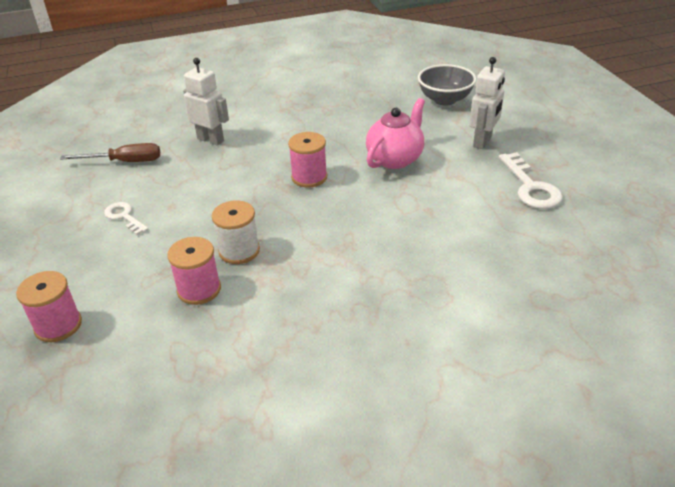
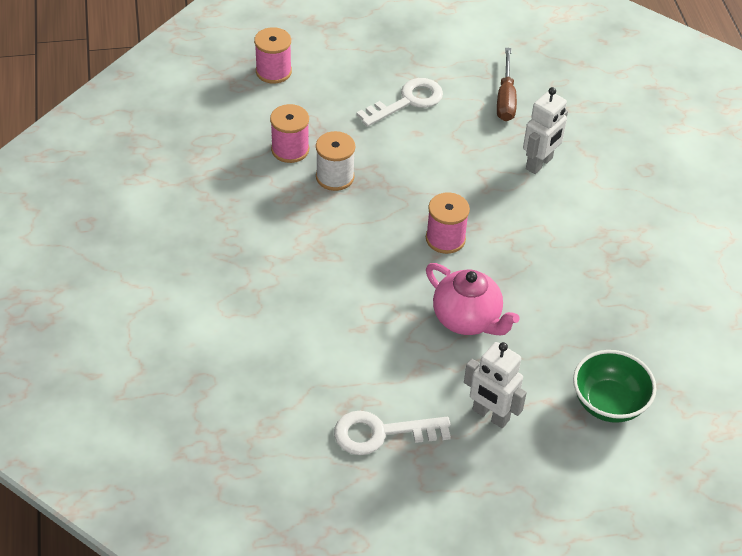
camera: 95 degrees right, 10 degrees up
white key [104,202,149,235] -> white key [357,78,443,127], size x1.60
grey bowl [418,64,477,106] -> green bowl [573,350,657,423]

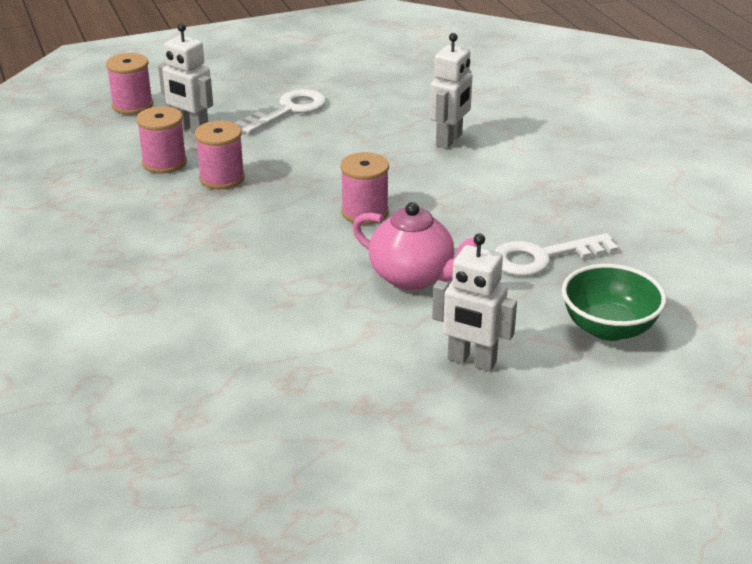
camera: 10 degrees left, 15 degrees down
white spool [316,131,356,191] -> pink spool [195,121,245,189]
white key [334,411,451,455] -> white key moved to [494,233,619,276]
brown screwdriver [497,48,517,121] -> none
none -> white robot [158,23,213,134]

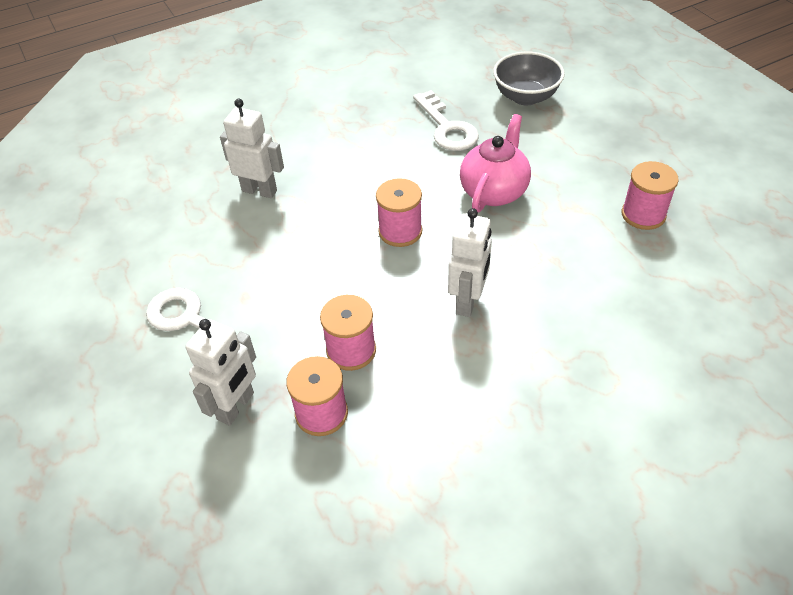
camera: 95 degrees left, 15 degrees up
pink spool [106,53,153,114] -> pink spool moved to [621,161,679,230]
white robot [432,233,517,371] -> white robot moved to [448,208,492,317]
green bowl [562,264,666,341] -> grey bowl [493,52,565,105]

